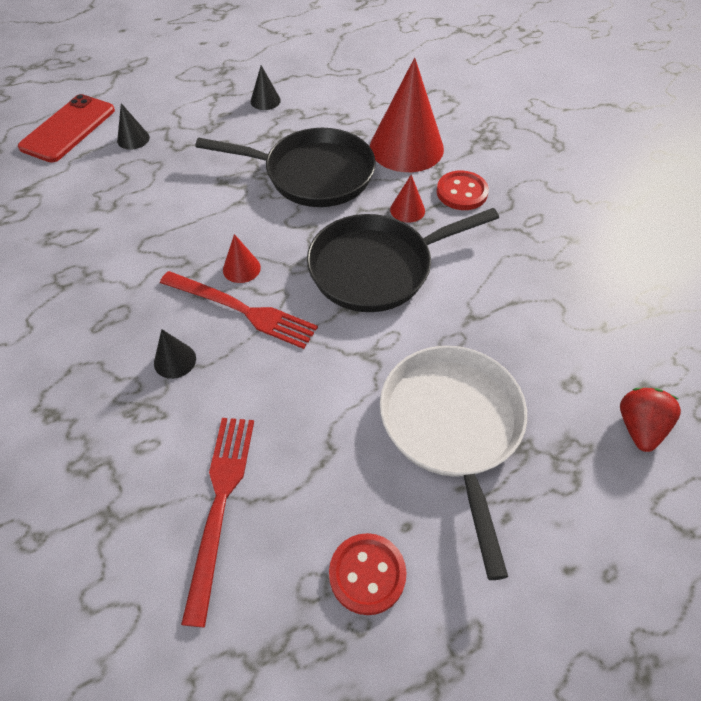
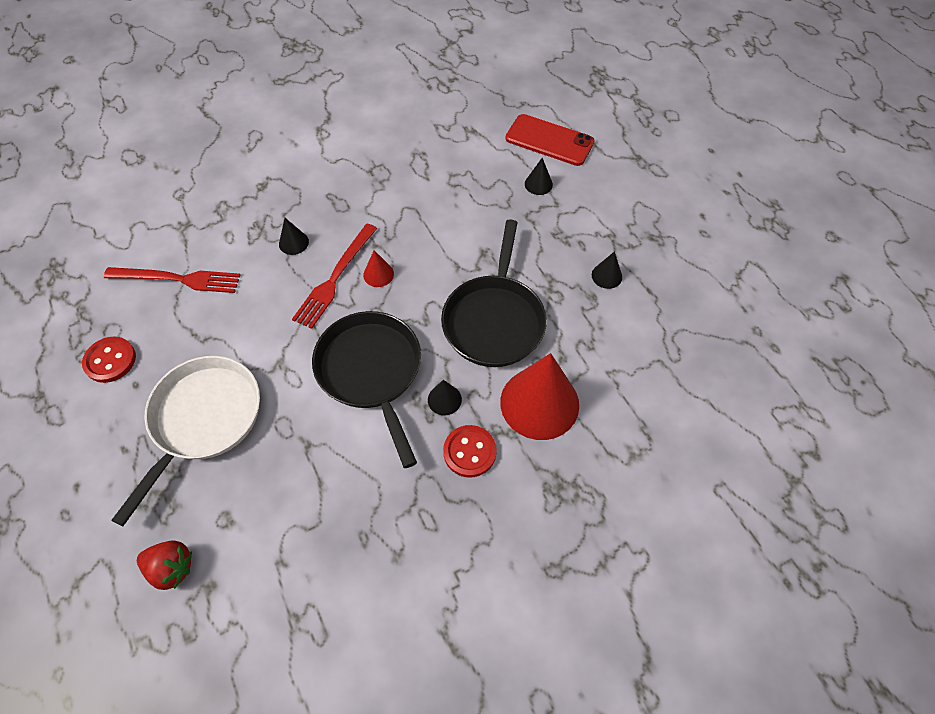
camera: 90 degrees right, 5 degrees up
white pan [380,346,527,580] -> white pan turned 60 degrees counterclockwise [111,356,260,526]
red cone [390,175,425,223] -> black cone [428,380,462,415]

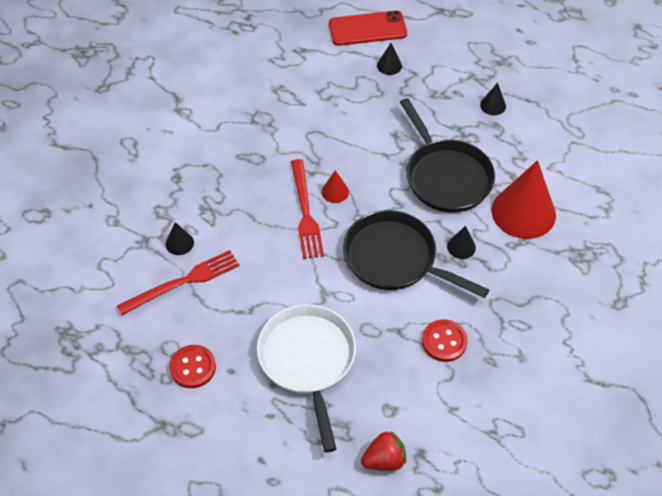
camera: 35 degrees left, 5 degrees down
black cone [279,218,309,255] -> black cone moved to [166,222,194,255]
red button [443,425,497,477] -> red button moved to [422,319,468,362]

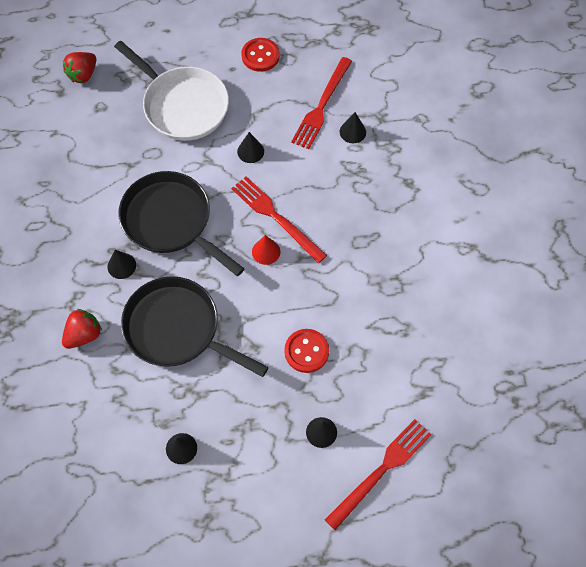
camera: 145 degrees right, 10 degrees up
red phone [329,11,407,46] -> red fork [325,419,432,530]
black pan [343,210,489,298] -> black pan turned 135 degrees counterclockwise [118,171,244,276]
red button [422,319,468,362] -> red button moved to [284,329,329,373]
red cone [492,160,556,239] -> red strawberry [62,309,102,349]
none -> black cone [237,132,264,163]

